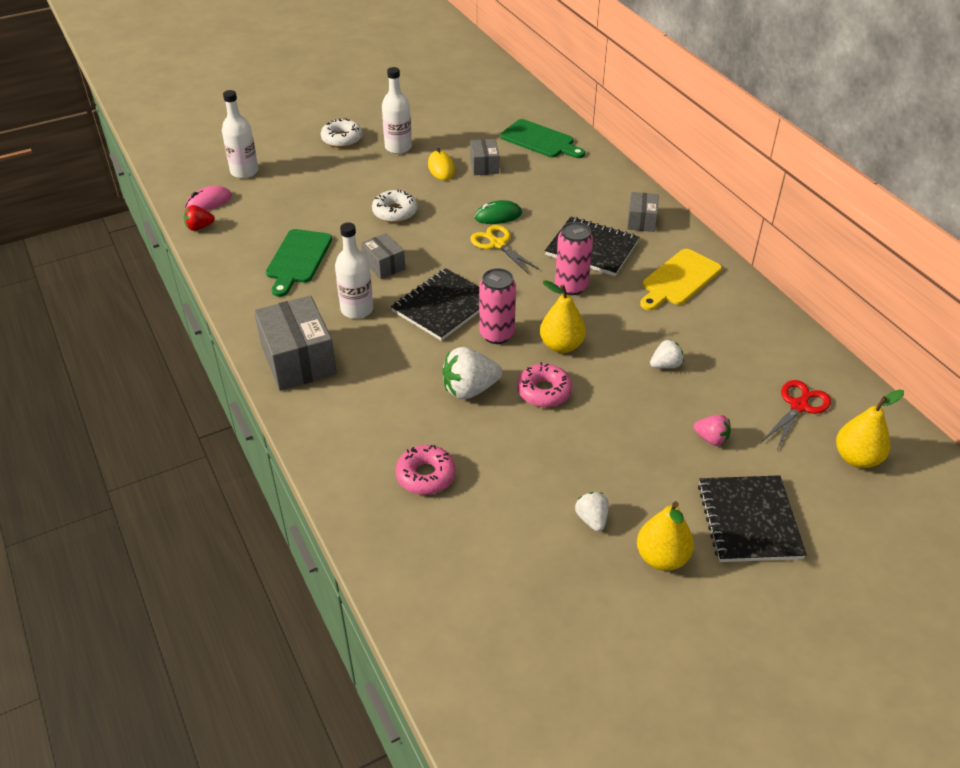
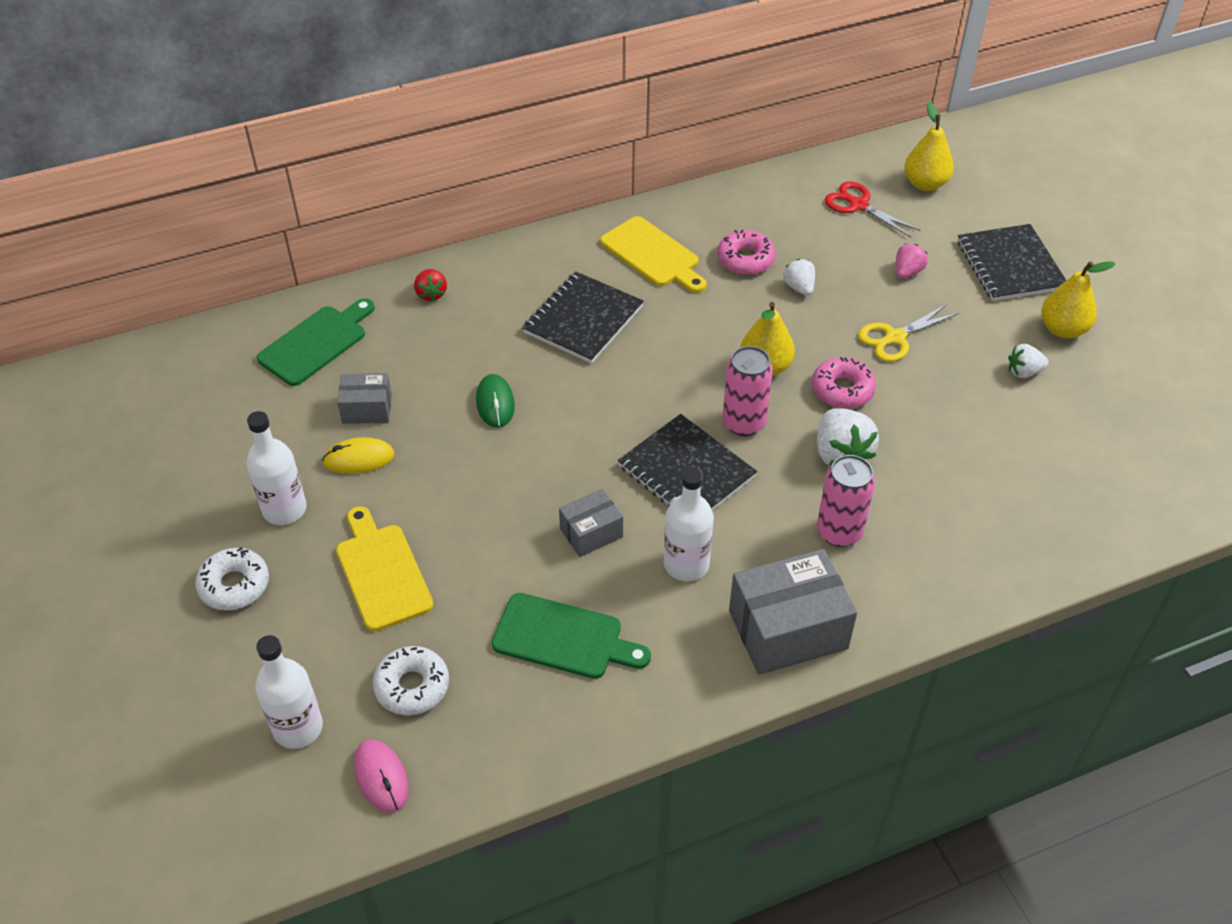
camera: 85 degrees left, 5 degrees up
red strawberry [184,205,215,231] -> red strawberry moved to [414,269,447,302]
white donut [372,190,418,223] -> white donut moved to [373,646,449,715]
pink donut [396,445,456,495] -> pink donut moved to [717,230,776,275]
yellow scissors [470,225,540,274] -> yellow scissors moved to [858,304,959,362]
pink can [555,222,593,295] -> pink can moved to [817,455,875,547]
grey box [627,192,659,232] -> none
black notebook [698,475,807,562] -> black notebook turned 75 degrees clockwise [958,224,1067,301]
none -> yellow cutting board [336,506,433,632]

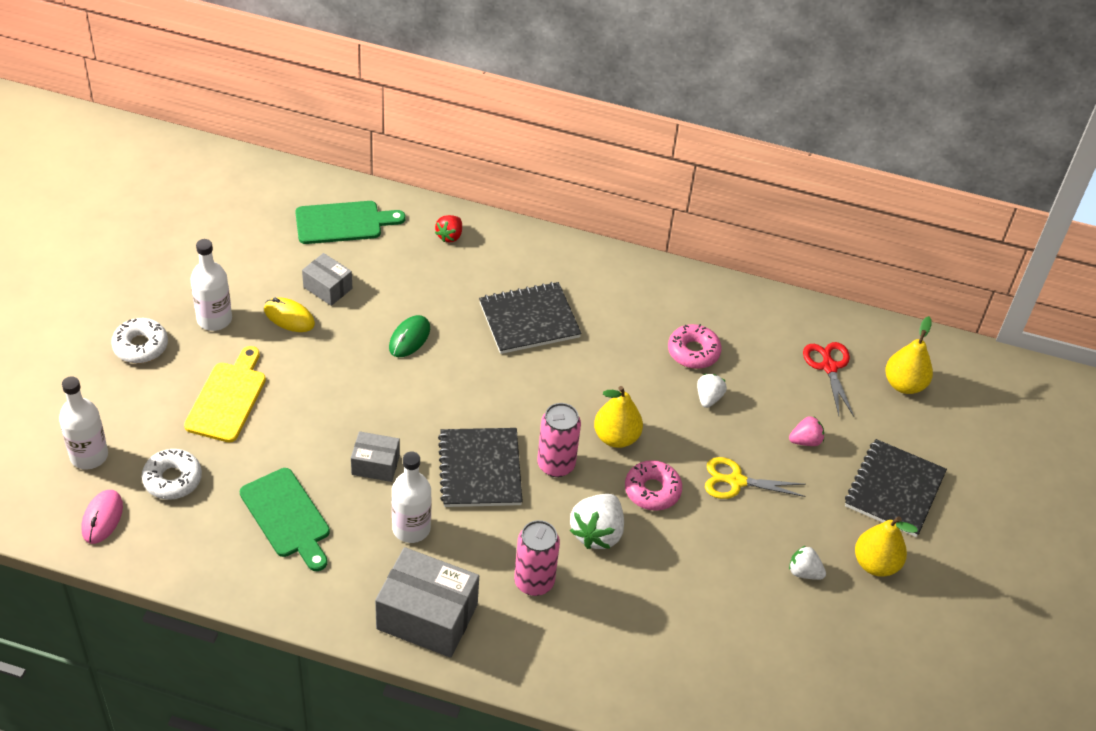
camera: 35 degrees right, 0 degrees up
yellow cutting board [600,216,707,293] -> none

